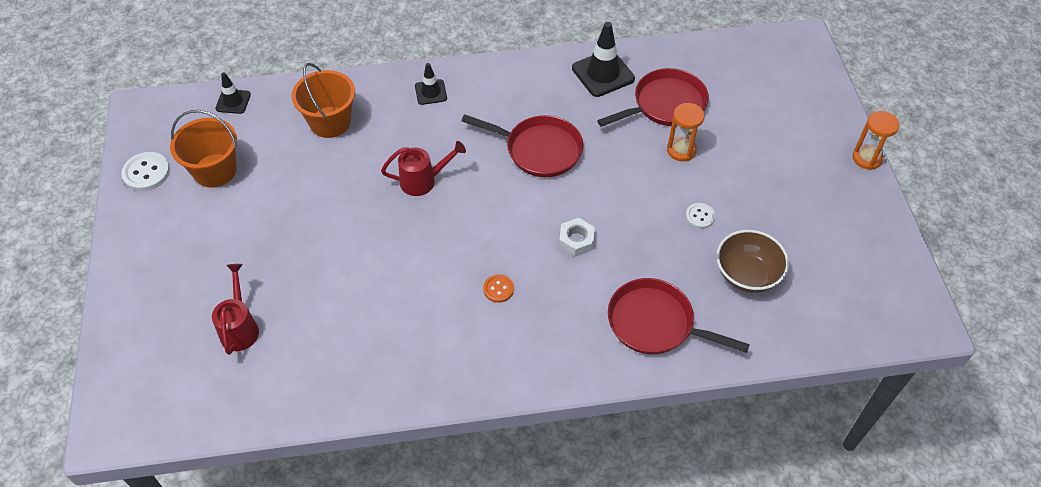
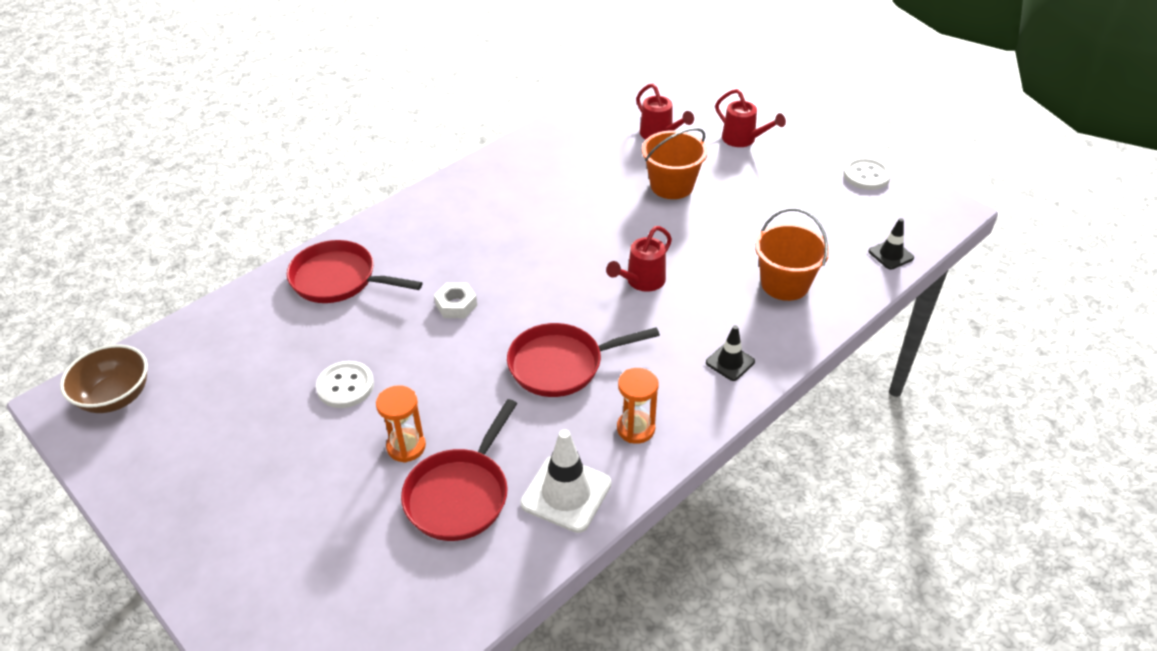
camera: 145 degrees right, 10 degrees down
orange bucket [170,110,237,188] -> orange bucket moved to [642,128,708,199]
orange button [483,274,514,303] -> none
black traffic cone [572,22,635,97] -> white traffic cone [520,429,611,533]
red pan [608,278,750,354] -> red pan turned 150 degrees counterclockwise [287,240,423,303]
white button [686,203,715,229] -> white button [316,361,374,408], size x1.62
brown bowl [716,230,789,293] -> brown bowl moved to [60,344,148,413]
orange hourglass [852,111,900,170] -> orange hourglass moved to [617,368,659,444]
none -> red watering can [715,89,786,147]

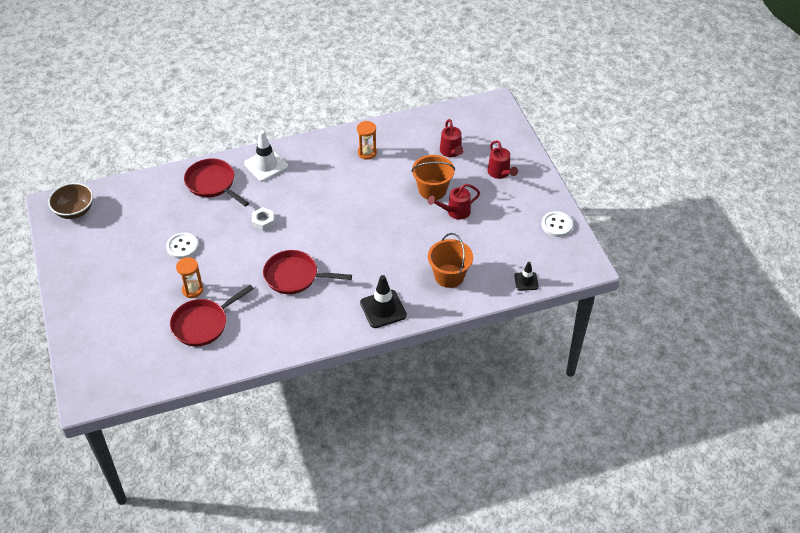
camera: 25 degrees right, 5 degrees up
white traffic cone [520,429,611,533] -> white traffic cone moved to [244,130,288,181]
red watering can [606,226,672,292] -> red watering can moved to [428,184,480,220]
orange hourglass [617,368,659,444] -> orange hourglass moved to [357,121,377,160]
black traffic cone [706,325,755,381] -> black traffic cone [360,275,407,328], size x1.71

